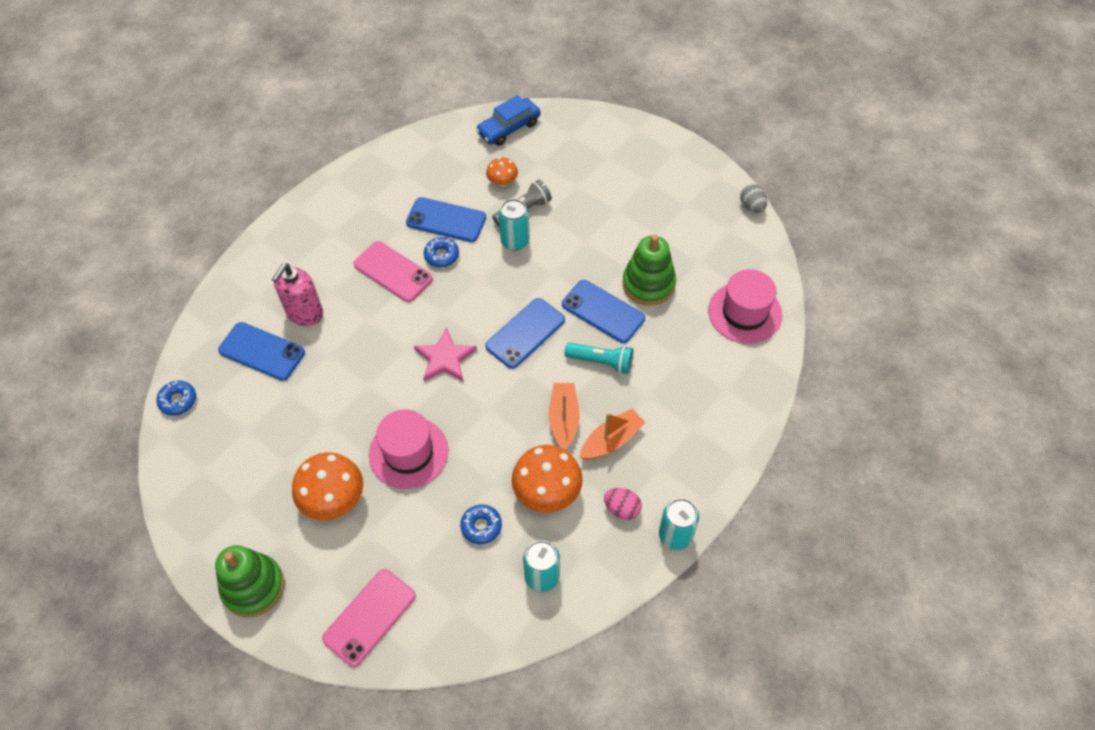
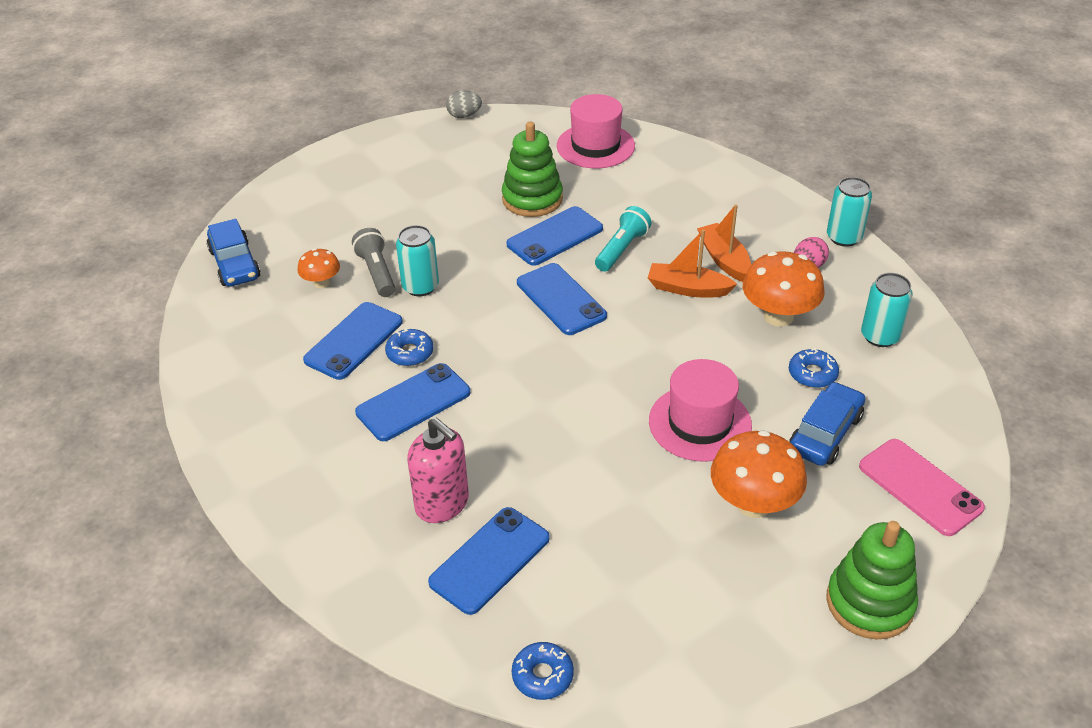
camera: 75 degrees left, 15 degrees down
pink phone [353,241,433,302] -> blue phone [355,363,470,441]
pink star [414,327,477,381] -> none
none -> blue car [790,381,865,466]

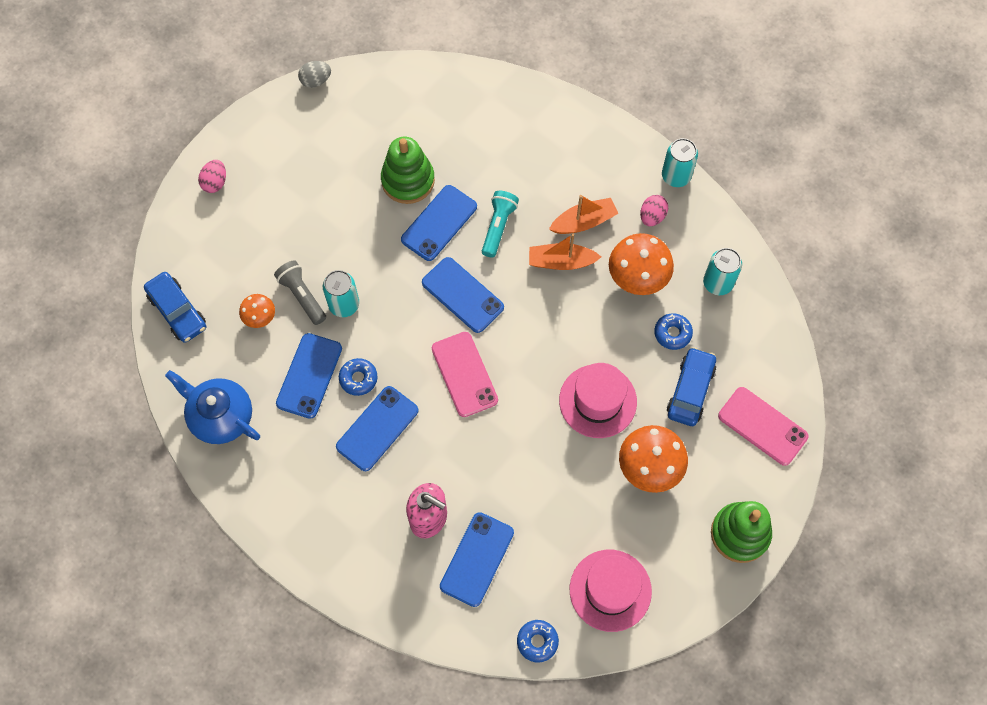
camera: 15 degrees left, 25 degrees up
pink hat [557,94,635,168] -> pink hat moved to [570,550,652,632]
orange boat [697,204,751,282] -> orange boat turned 105 degrees clockwise [549,195,619,234]
none -> blue teapot [165,370,260,444]
none -> pink egg [198,160,226,193]
none -> pink phone [432,332,498,417]

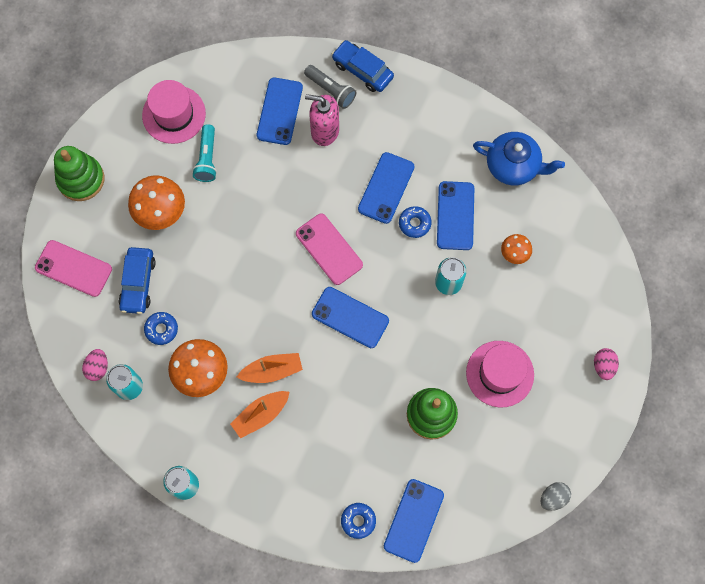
camera: 165 degrees right, 5 degrees up
blue car [144,272,206,343] -> blue car moved to [332,40,394,92]
grey flashlight [274,261,326,325] -> grey flashlight moved to [304,65,357,109]
blue phone [401,185,477,261] -> blue phone moved to [384,479,444,563]
turquoise flashlight [482,191,519,258] -> turquoise flashlight moved to [192,124,217,182]
blue donut [517,620,559,662] -> blue donut moved to [341,503,376,539]
pink hat [559,363,637,438] -> pink hat moved to [466,341,534,408]
pink egg [640,195,668,226] -> pink egg moved to [82,349,108,381]

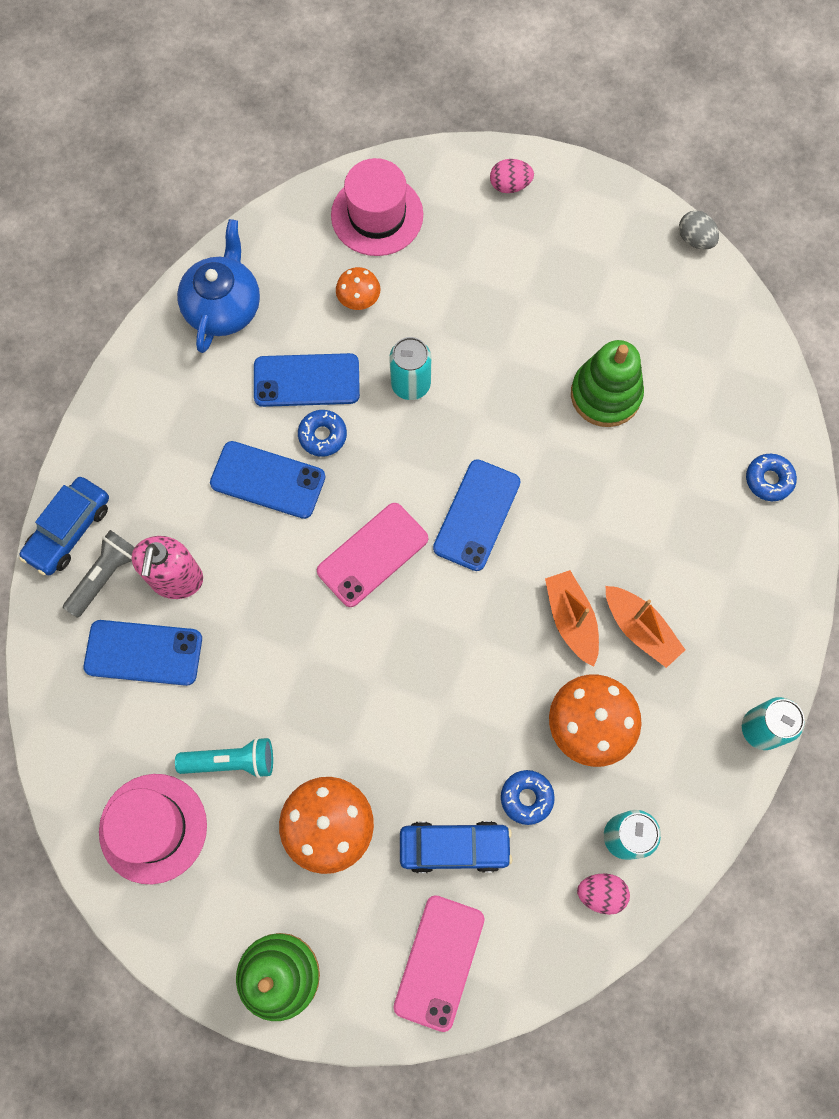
camera: 95 degrees left, 0 degrees up
blue phone [384,479,444,563] -> none
pink hat [466,341,534,408] -> pink hat moved to [331,158,423,256]

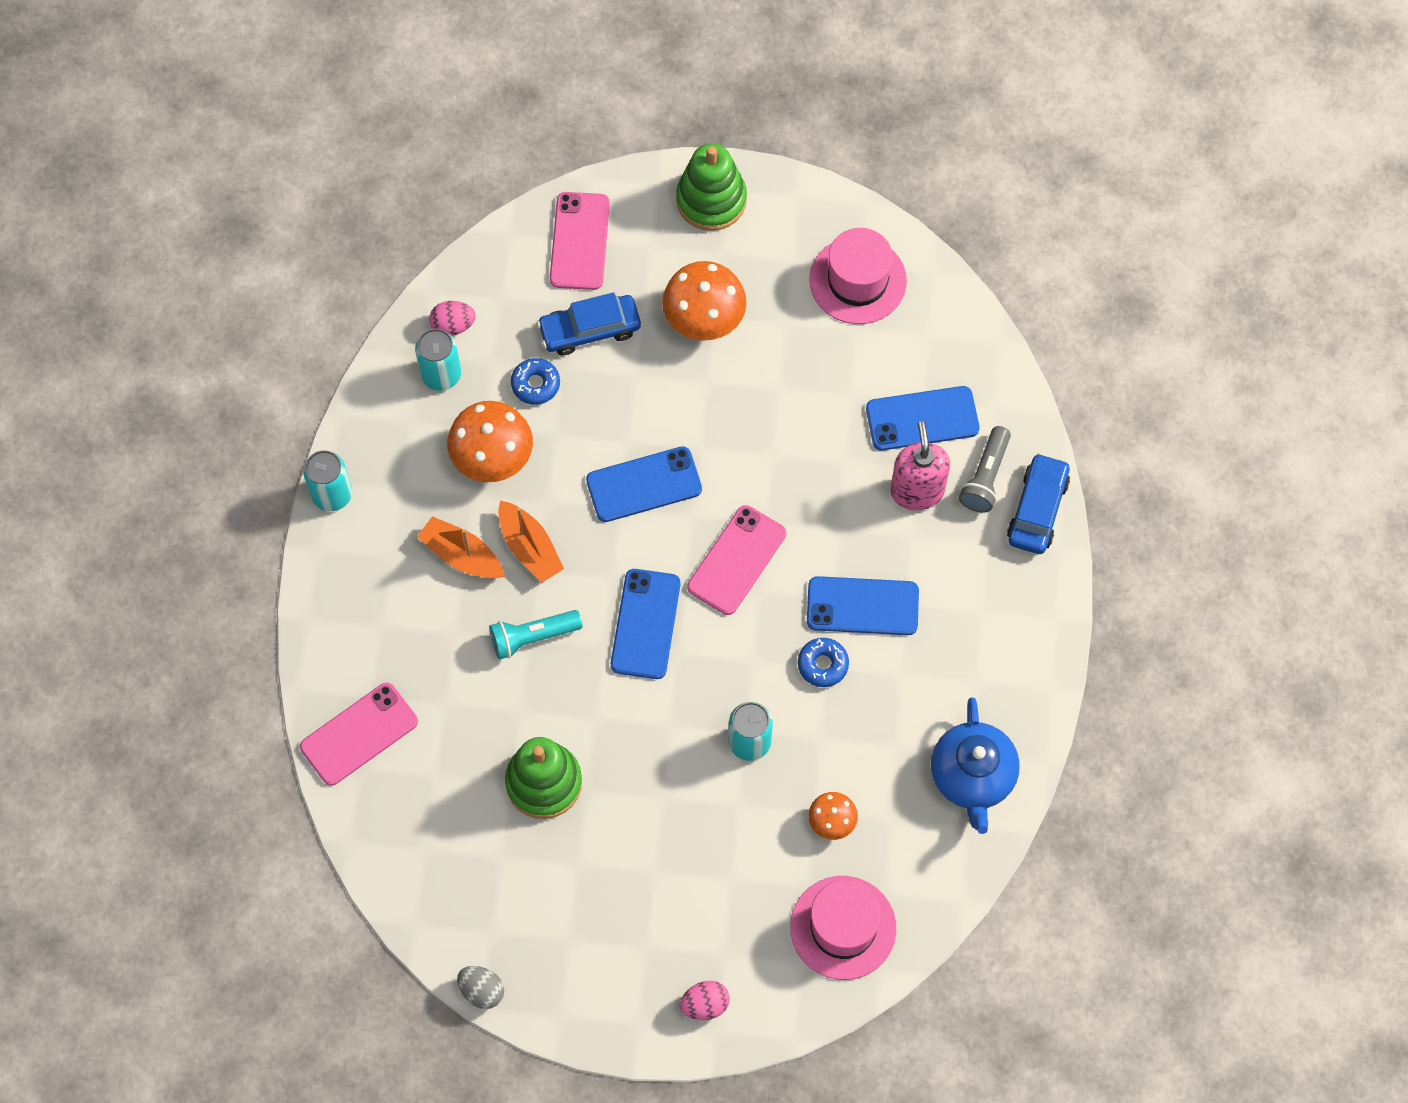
camera: 165 degrees right, 5 degrees down
turquoise flashlight [175,737,273,778] -> turquoise flashlight moved to [489,610,582,659]
blue phone [254,353,360,407] -> blue phone moved to [586,446,702,522]
blue donut [746,454,797,501] -> pink phone [300,683,418,786]

